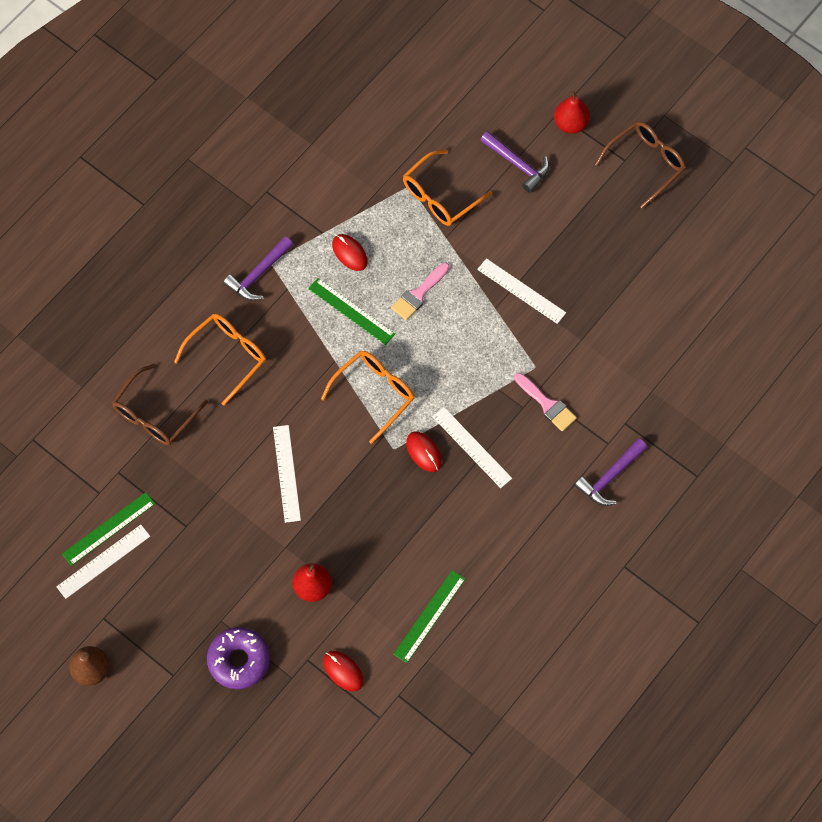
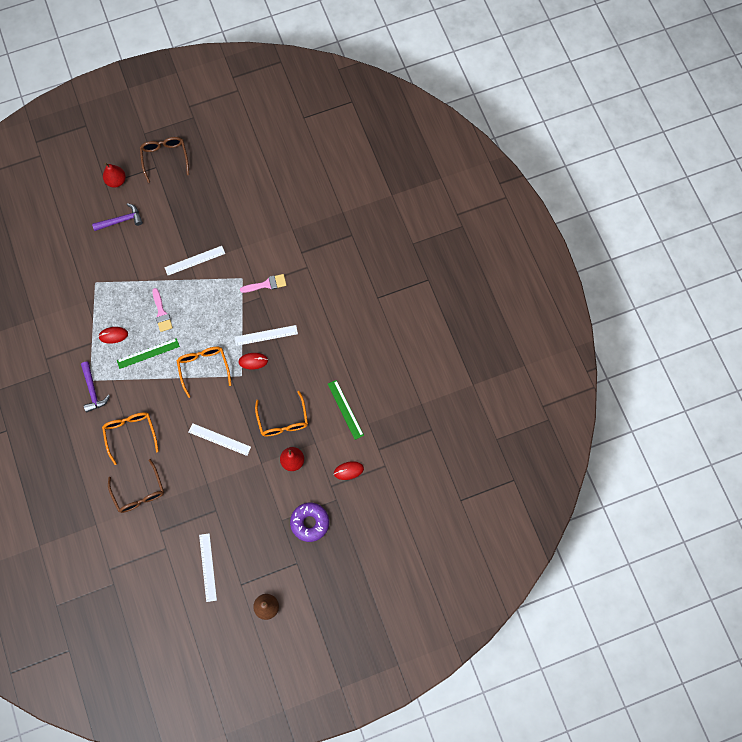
camera: 60 degrees left, 5 degrees up
green ruler [62,492,155,566] -> none
orange glasses [403,150,492,226] -> orange glasses moved to [255,391,308,437]
purple hammer [575,439,647,506] -> none

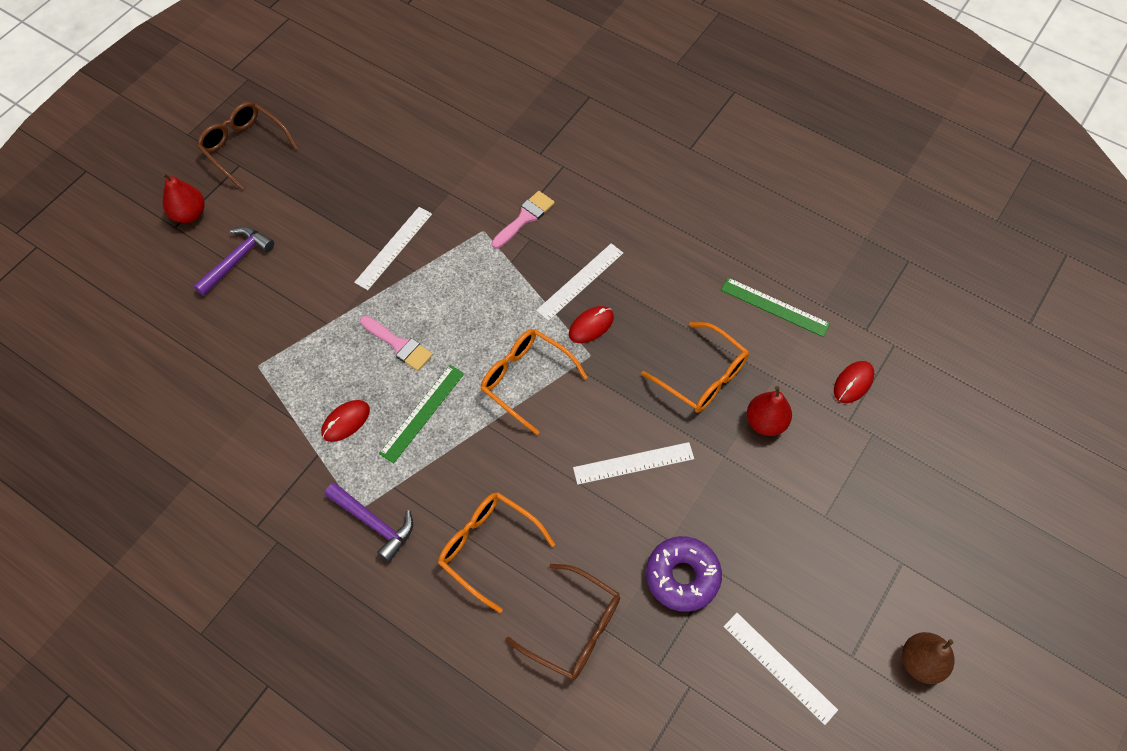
camera: 35 degrees left, 10 degrees down
purple donut [290,503,329,542] -> purple donut moved to [646,536,722,612]

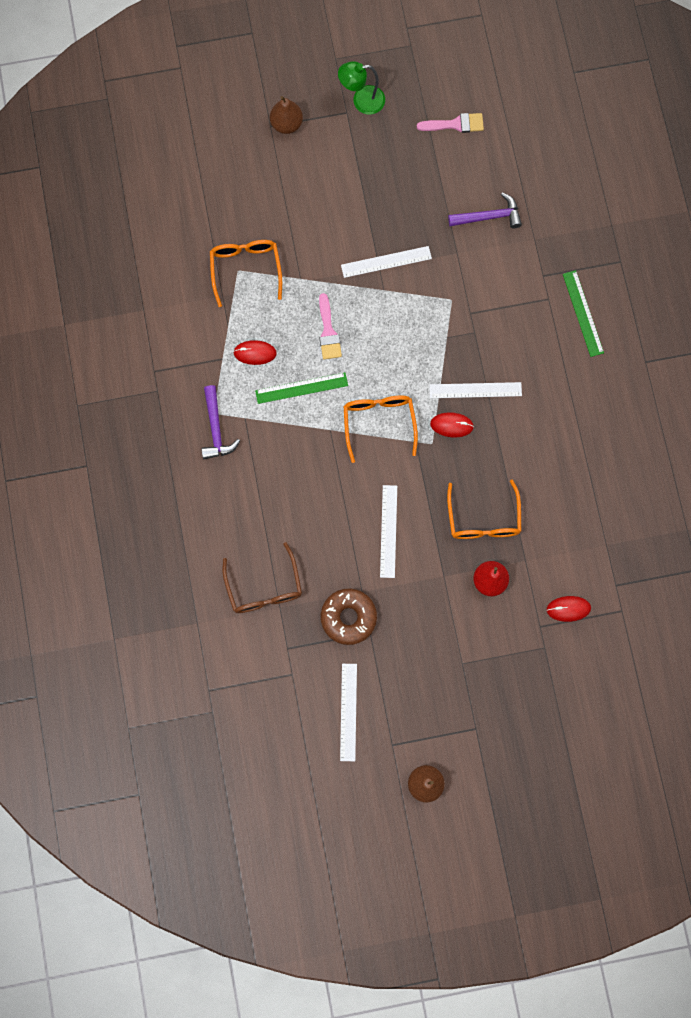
camera: 45 degrees right, 15 degrees up
red pear [162,173,205,223] -> brown pear [270,96,303,134]
purple hammer [193,227,274,296] -> purple hammer moved to [448,192,522,228]
brown glasses [197,102,298,190] -> green lamp [338,61,385,115]
orange glasses [438,492,555,613] -> orange glasses moved to [210,240,282,307]
pink brush [492,191,555,249] -> pink brush moved to [417,113,484,133]
white ruler [573,442,694,485] -> white ruler turned 60 degrees clockwise [380,485,397,578]
purple donut [646,536,722,612] -> brown donut [321,589,377,645]
green ruler [721,277,830,337] -> green ruler moved to [563,270,604,357]

